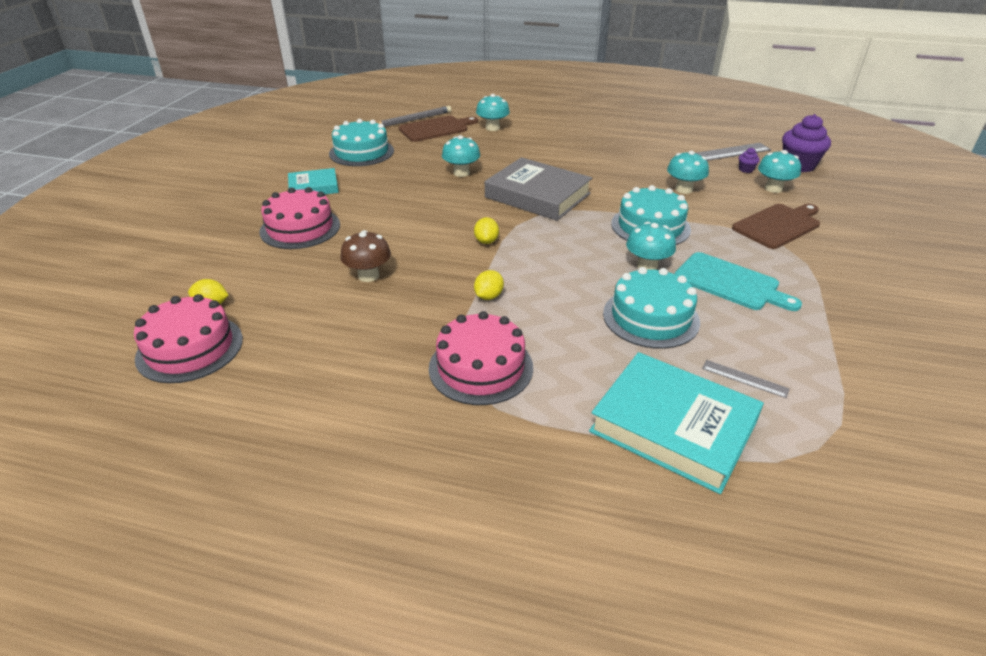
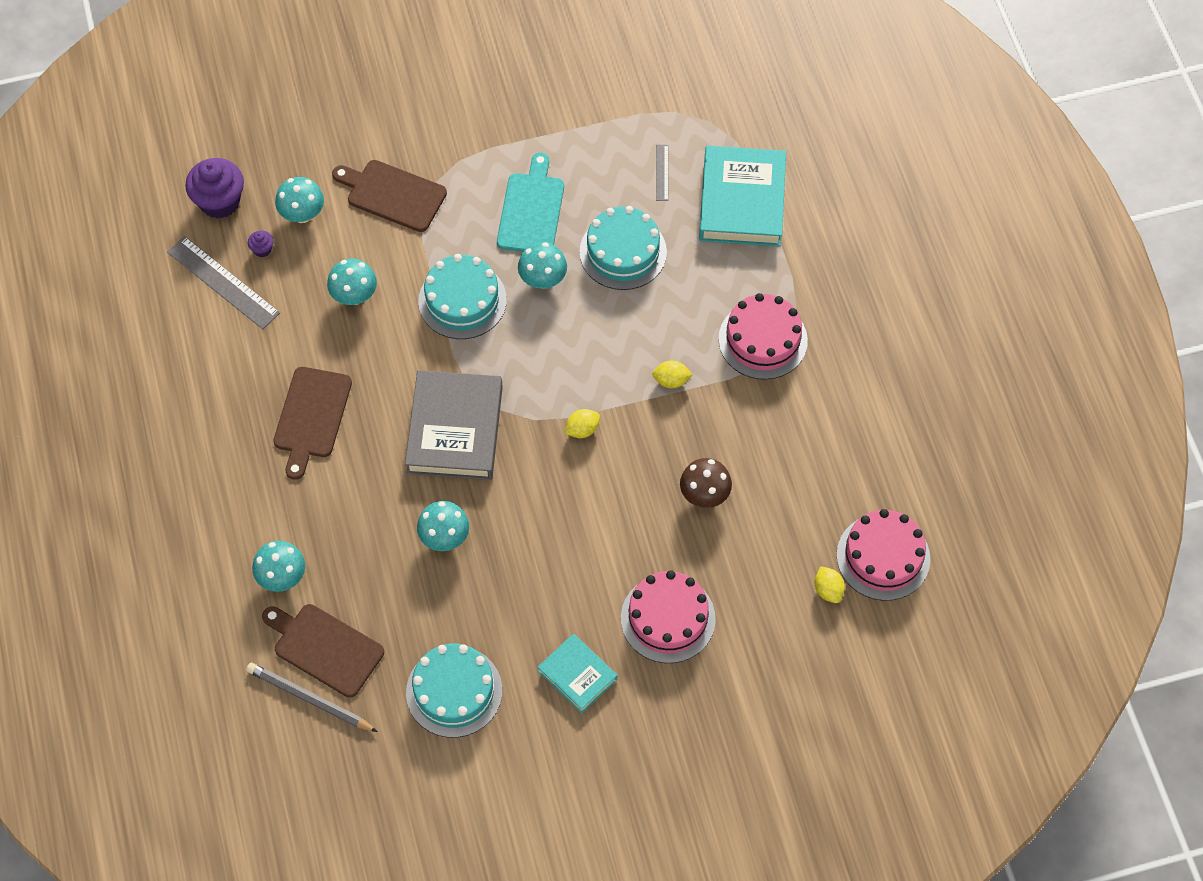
camera: 120 degrees left, 25 degrees up
none -> brown cutting board [273,367,352,480]

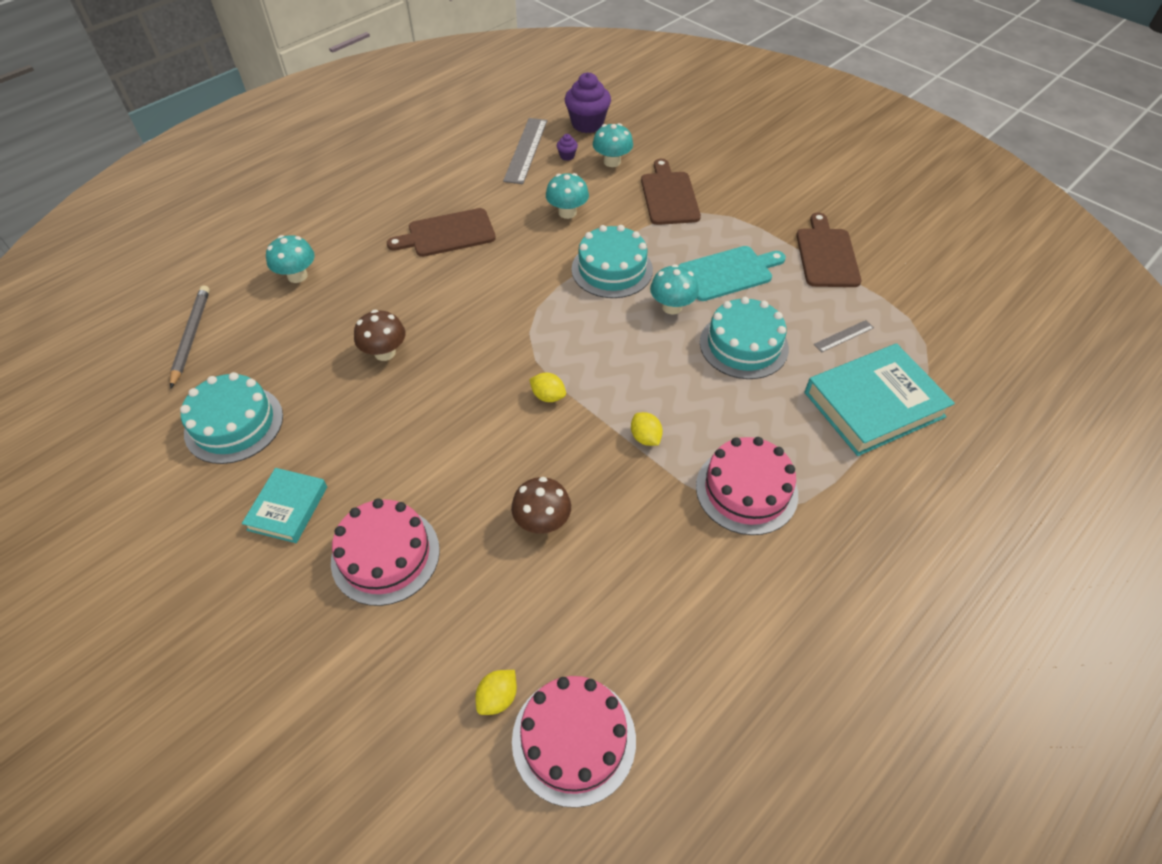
camera: 60 degrees right, 10 degrees down
brown cutting board [262,604,384,698] -> brown cutting board moved to [796,212,861,287]
grey book [405,370,503,480] -> none
turquoise mushroom [417,501,469,551] -> brown mushroom [354,310,405,361]

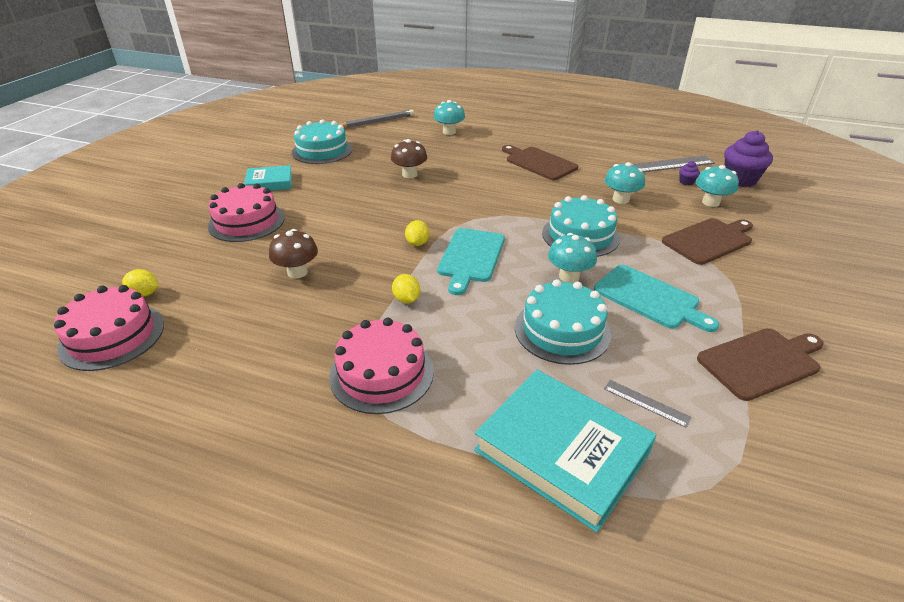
camera: 65 degrees right, 15 degrees down
yellow lemon [631,412,663,446] -> yellow lemon turned 60 degrees counterclockwise [392,274,420,304]
none -> turquoise cutting board [437,228,505,295]

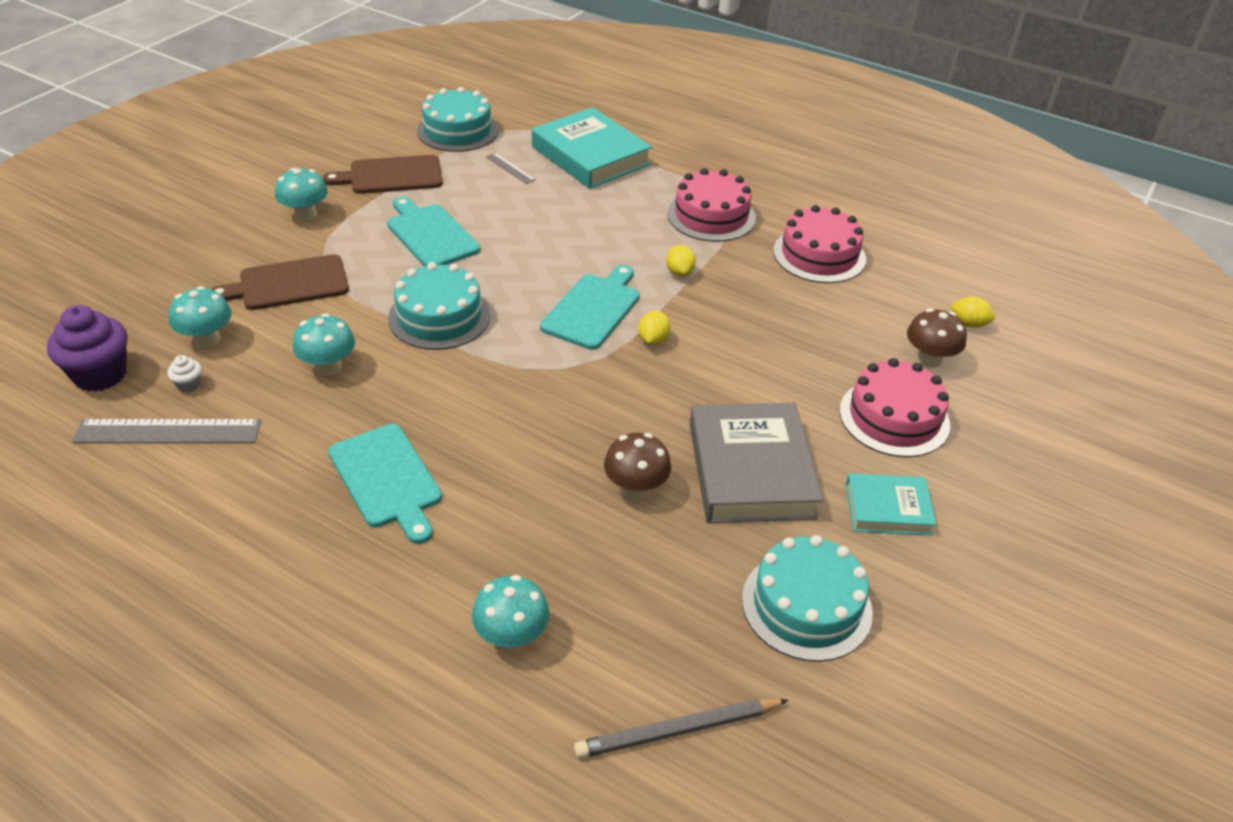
camera: 170 degrees left, 5 degrees up
pink cake [54,285,164,371] -> pink cake moved to [773,205,866,283]
brown mushroom [269,229,318,278] -> brown mushroom moved to [907,308,967,368]
brown cutting board [502,145,578,180] -> turquoise cutting board [328,424,442,544]
turquoise cake [515,279,611,365] -> turquoise cake moved to [417,87,498,152]
turquoise mushroom [548,233,597,283] -> turquoise mushroom moved to [275,168,328,221]
purple cupcake [679,161,700,185] -> white cupcake [167,355,202,393]
none -> grey book [690,403,823,523]

